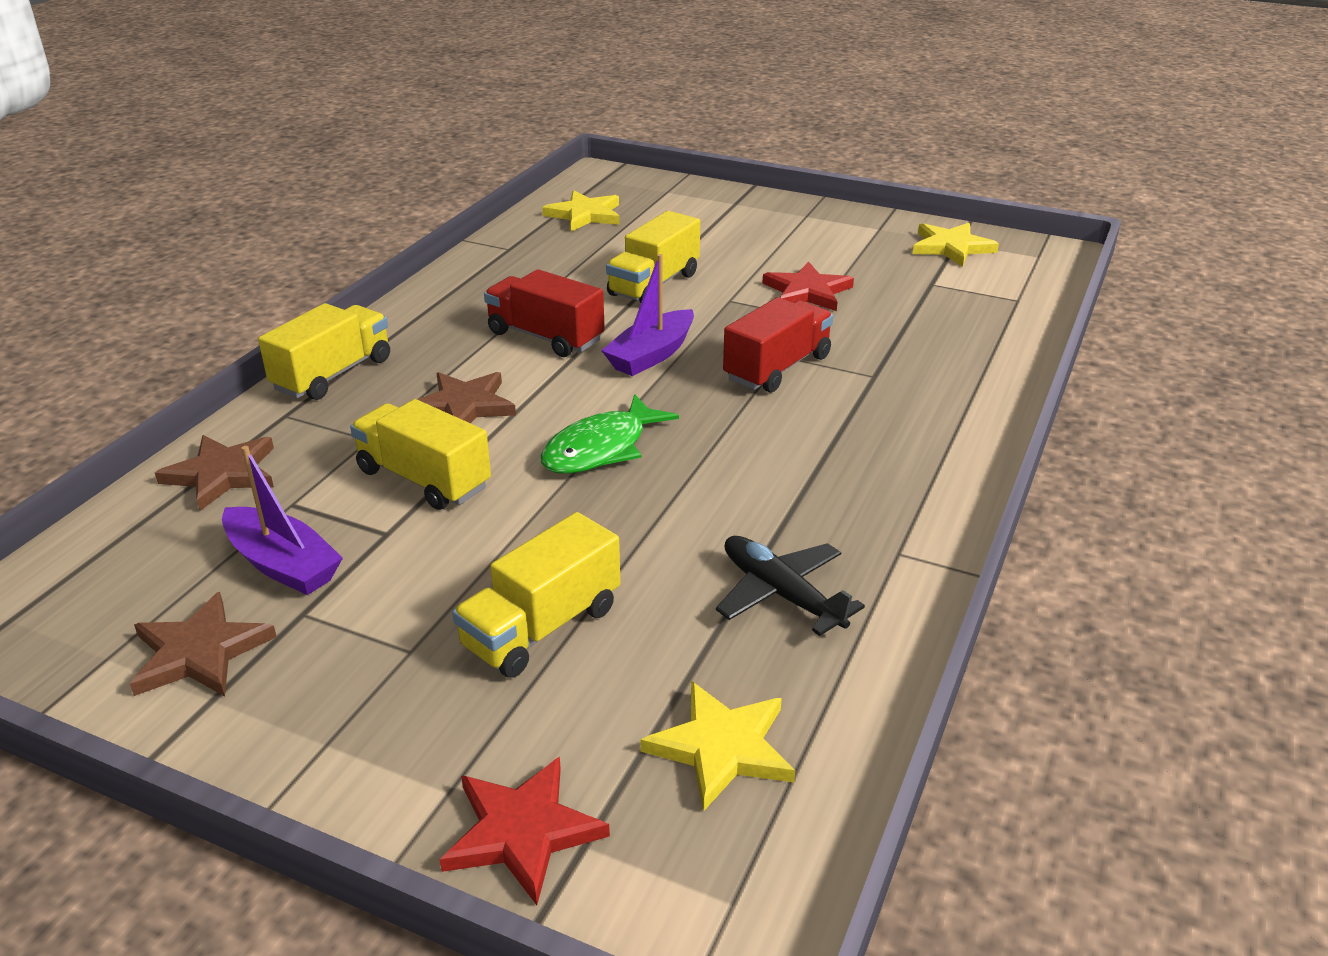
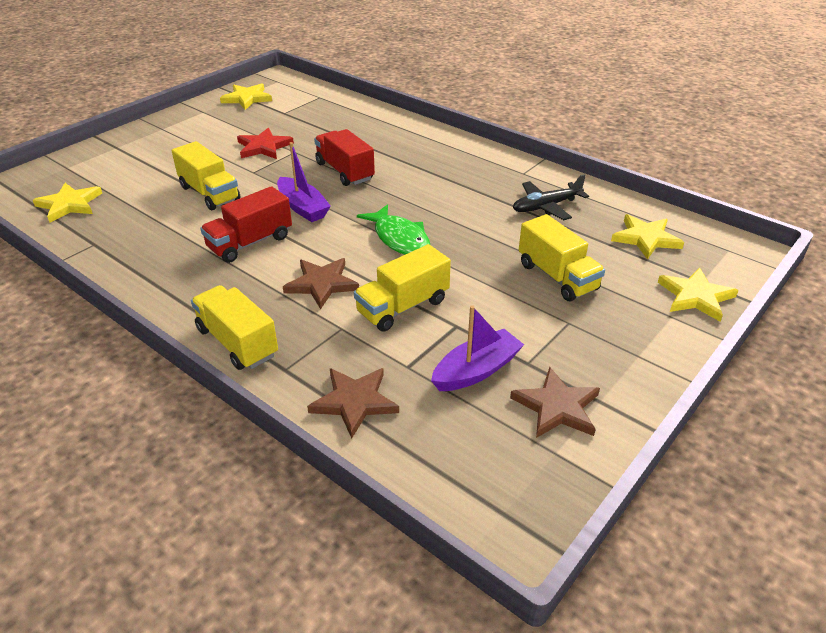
camera: 75 degrees left, 5 degrees up
red star [440,757,610,905] -> yellow star [658,267,739,322]

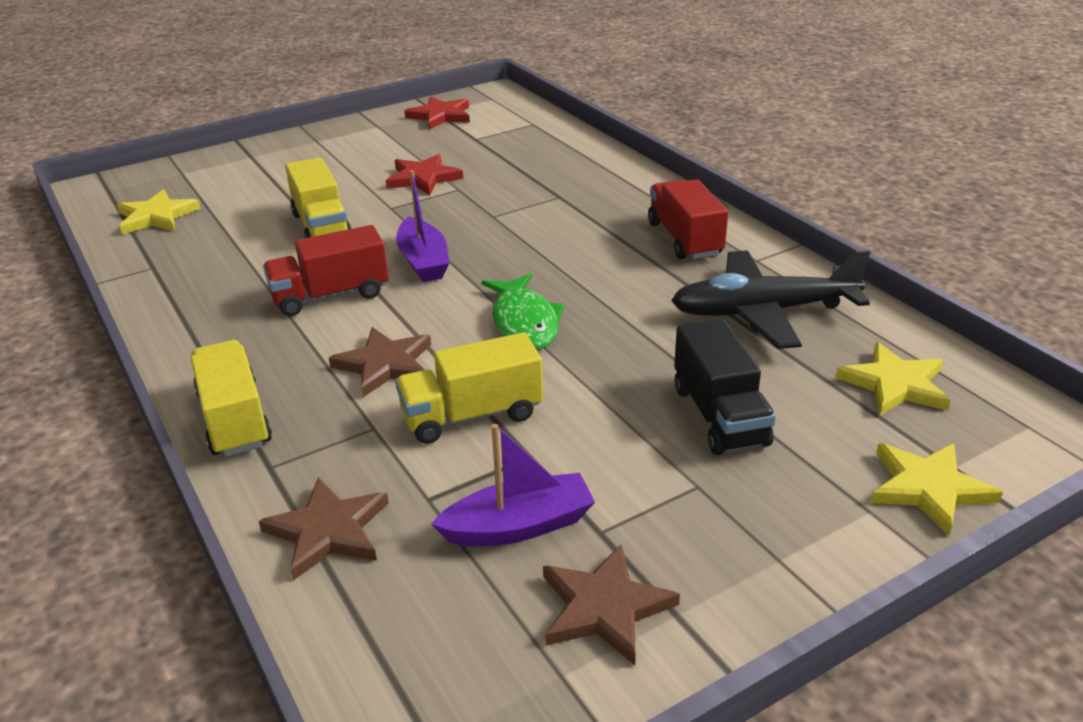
camera: 20 degrees right, 5 degrees down
yellow star [220,83,272,110] -> red star [404,96,470,130]
red truck [314,129,375,186] -> red truck moved to [648,179,728,259]
black plane [513,174,589,220] -> black plane [671,249,871,349], size x1.55
yellow truck [519,214,605,301] -> black truck [674,319,776,455]

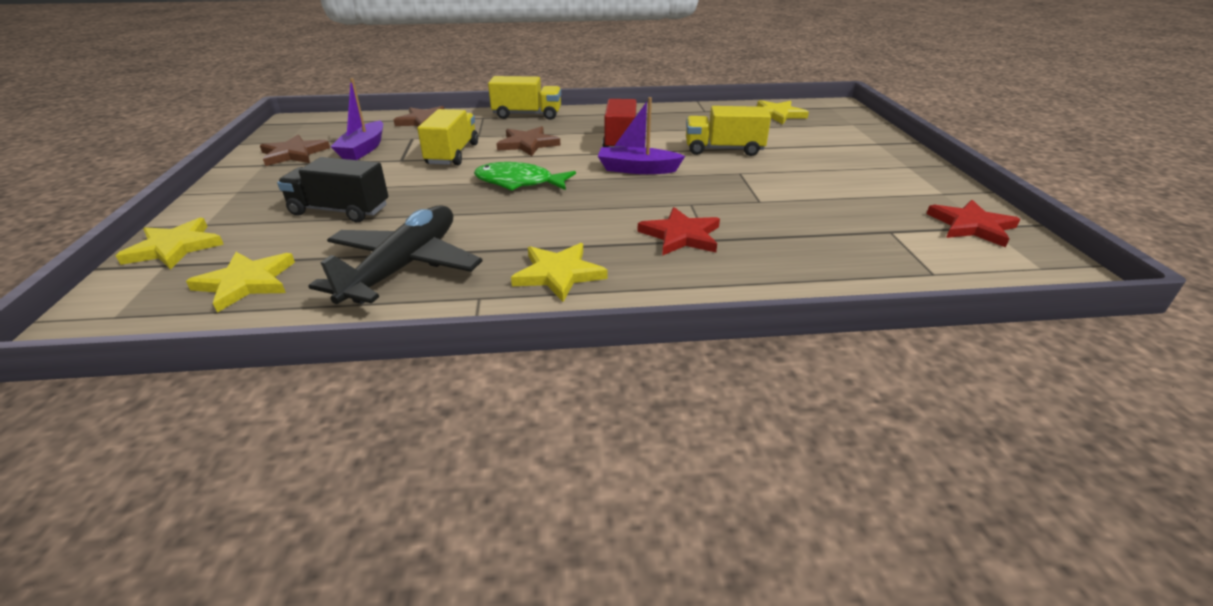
camera: 115 degrees right, 0 degrees up
red star [386,154,463,195] -> red star moved to [637,207,720,256]
red truck [648,179,728,259] -> yellow star [511,243,608,302]

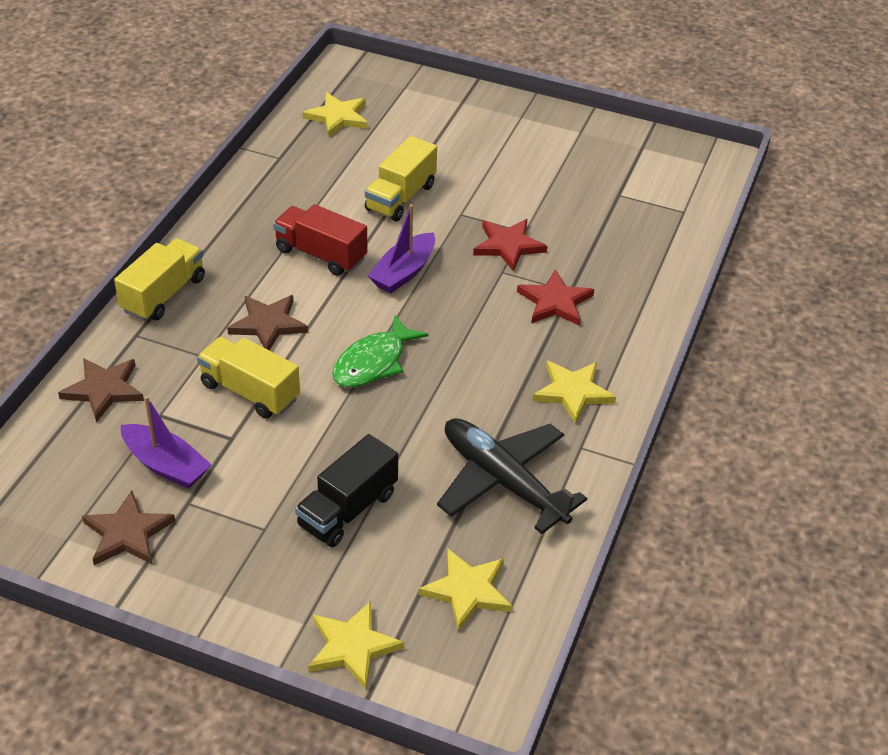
camera: 65 degrees left, 10 degrees up
red star [926,200,1020,248] -> red star moved to [473,219,548,272]

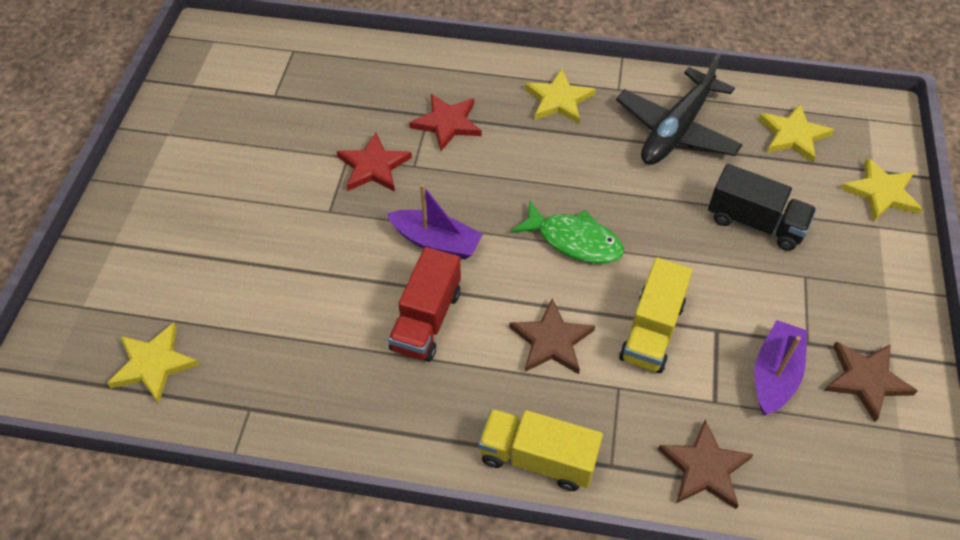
camera: 100 degrees left, 10 degrees up
yellow truck [365,136,437,221] -> none

